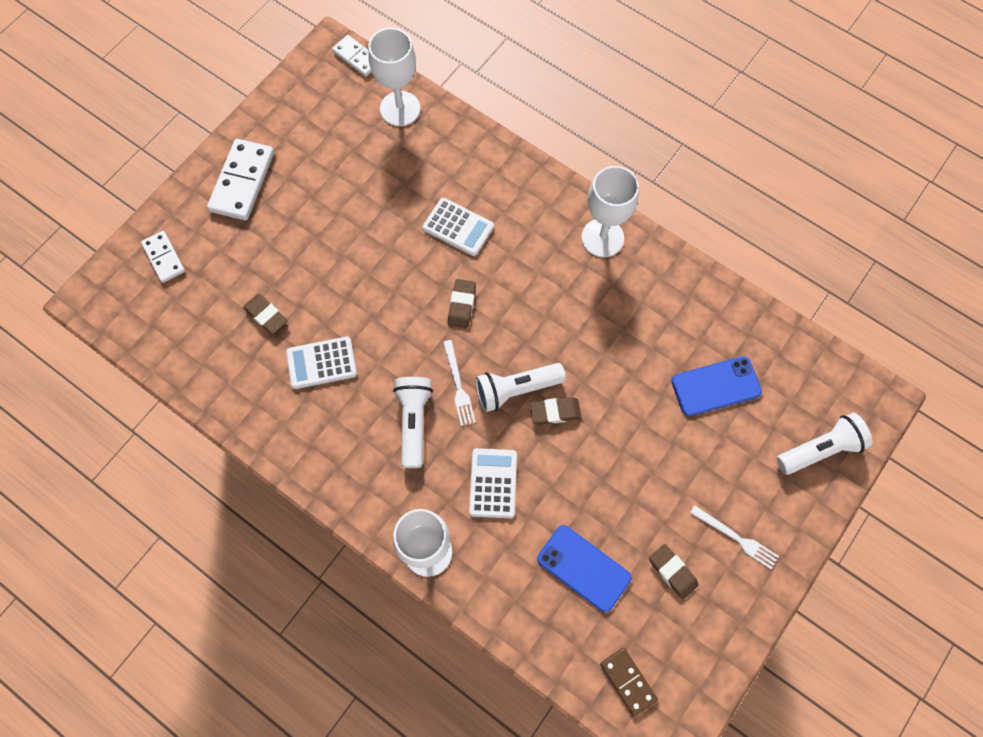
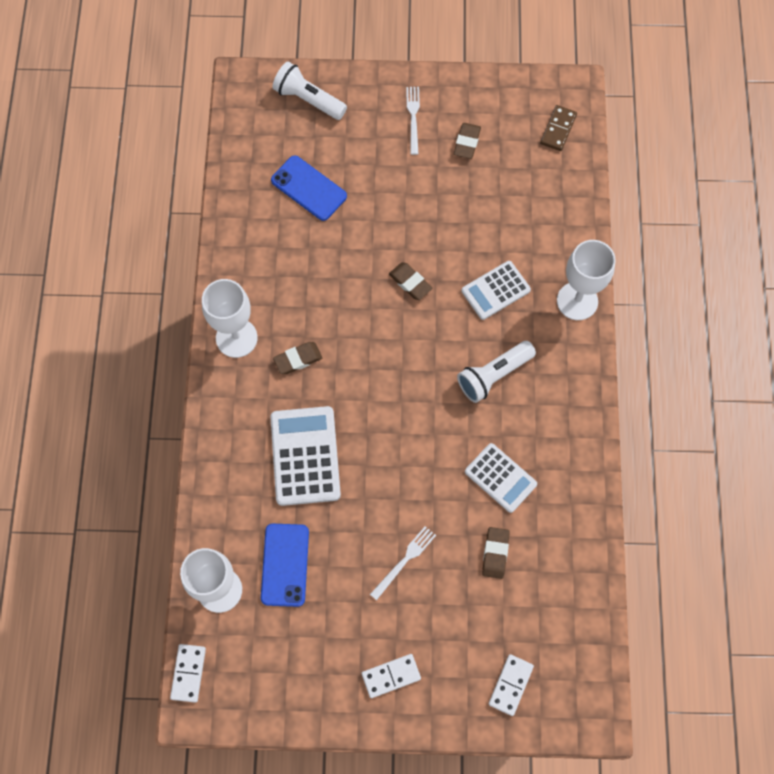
camera: 125 degrees left, 0 degrees up
white domino [207,139,274,220] -> white domino [362,654,421,698], size x0.60
white calculator [423,198,494,256] -> white calculator [270,406,341,506], size x1.54
white fork [443,340,476,426] -> white fork moved to [370,526,436,600]
brown eraser [448,279,476,328] -> brown eraser moved to [273,342,322,374]
white flashlight [475,363,566,412] -> none
blue phone [537,525,631,612] -> blue phone moved to [261,524,309,607]

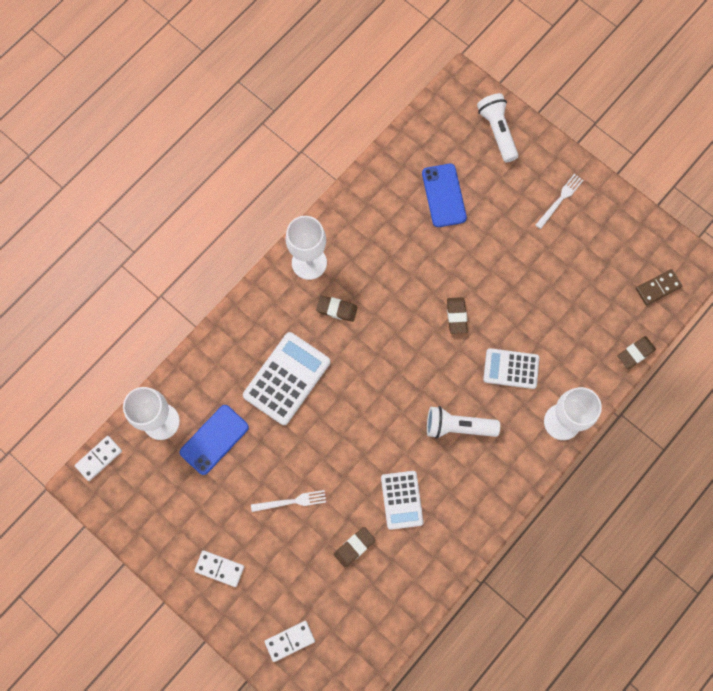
camera: 40 degrees right, 5 degrees up
brown eraser [454,123,481,159] -> brown eraser moved to [617,336,656,369]

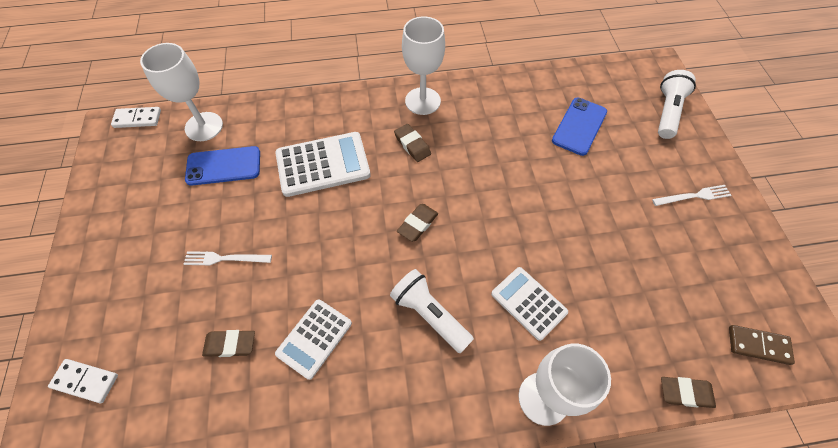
camera: 40 degrees right, 15 degrees down
white domino [194,550,244,587] -> none
white fork [251,490,326,512] -> white fork turned 150 degrees clockwise [183,251,272,265]
brown eraser [447,297,468,334] -> brown eraser moved to [397,204,438,242]

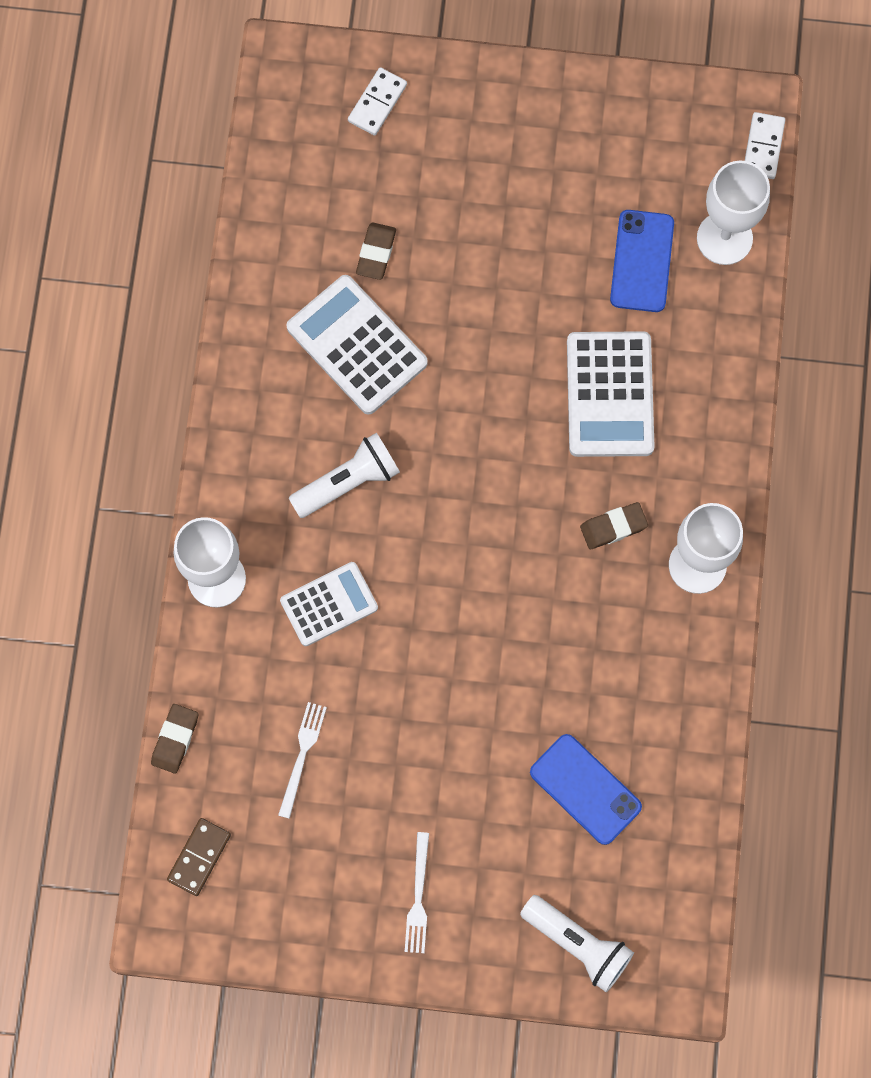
camera: 105 degrees right, 15 degrees up
white fork [183,251,272,265] -> white fork moved to [278,702,327,819]
white calculator [275,299,352,380] -> white calculator [287,275,428,415], size x1.54
brown eraser [397,204,438,242] -> none

